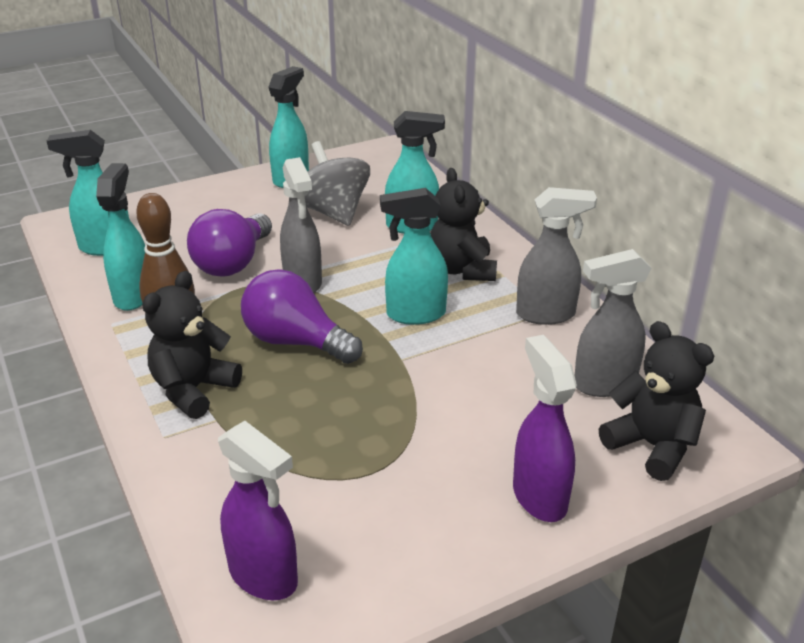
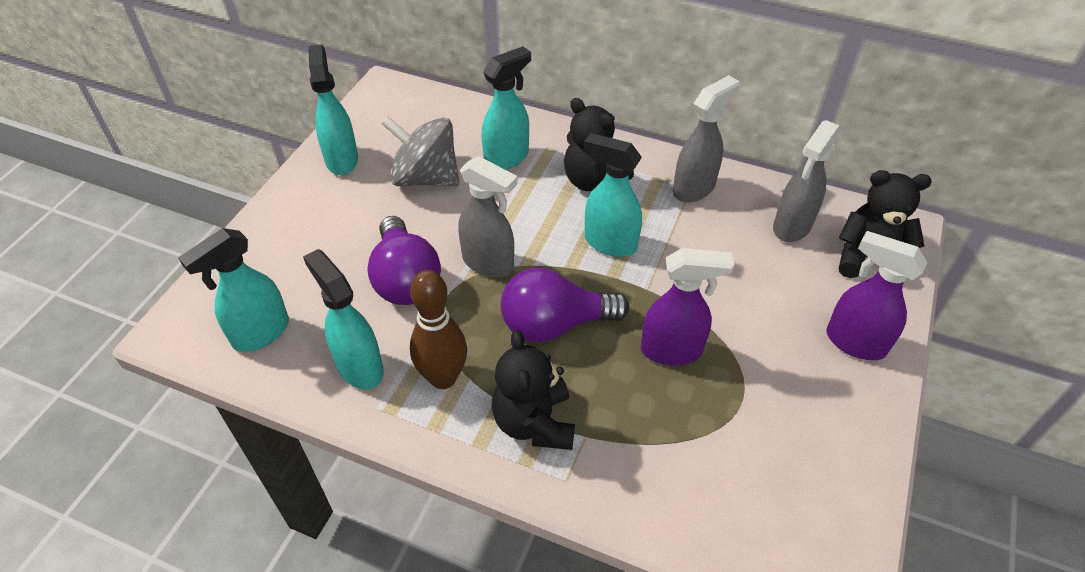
camera: 40 degrees left, 15 degrees up
purple spray bottle [218,421,298,600] -> purple spray bottle moved to [641,248,734,365]
turquoise spray bottle [380,188,448,325] -> turquoise spray bottle turned 75 degrees clockwise [584,133,642,257]

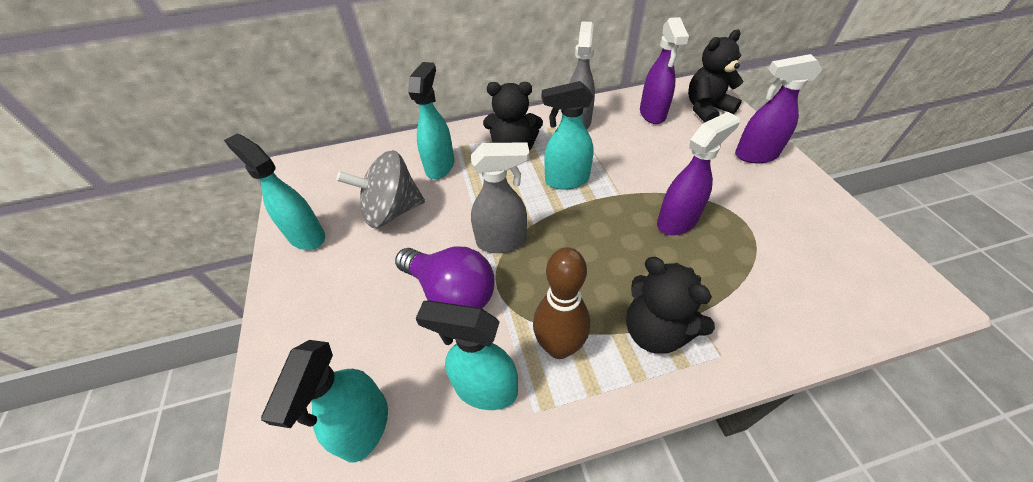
camera: 35 degrees left, 0 degrees up
purple light bulb [501,268,629,342] -> none
grey spray bottle [773,120,840,242] -> purple spray bottle [640,17,689,124]

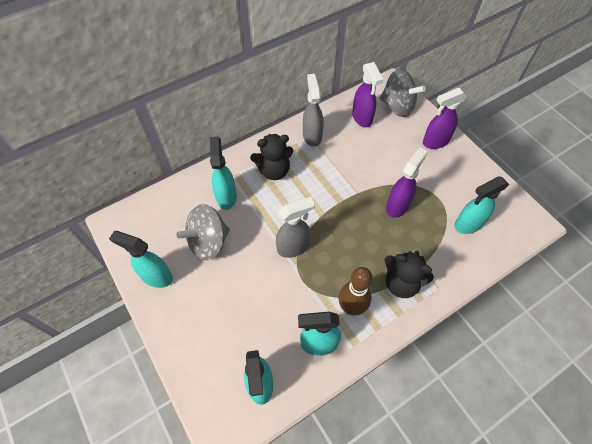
camera: 20 degrees left, 10 degrees up
purple light bulb [395,246,495,308] -> none
turquoise spray bottle [542,81,593,190] -> turquoise spray bottle moved to [455,176,509,234]
black teddy bear [688,30,744,122] -> grey spinning top [380,69,426,117]

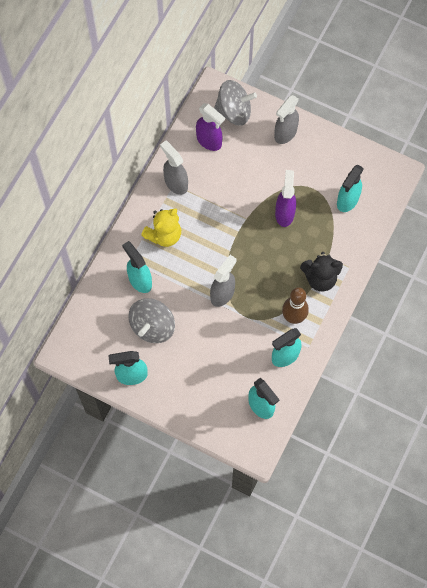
camera: 30 degrees left, 10 degrees up
black teddy bear [250,134,294,180] -> yellow teddy bear [141,208,181,247]
purple spray bottle [423,88,467,149] -> grey spray bottle [274,95,299,144]

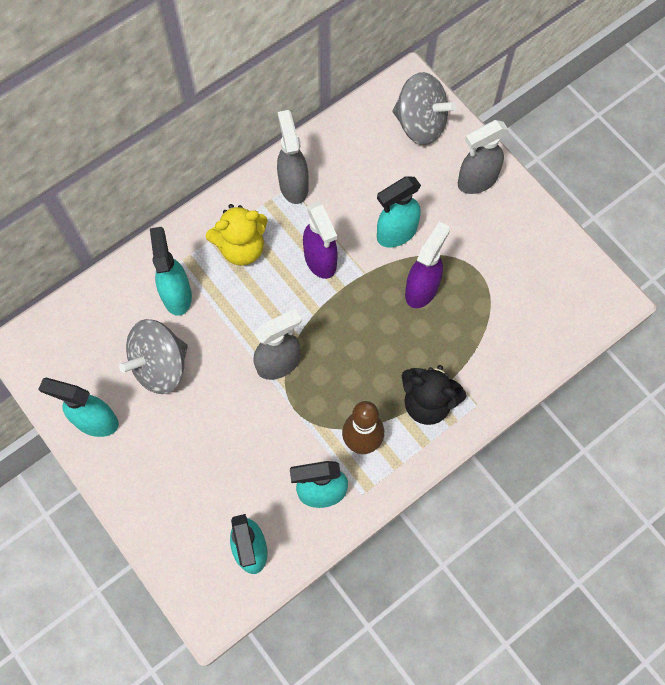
camera: 25 degrees right, 0 degrees up
purple spray bottle [196,103,225,151] -> purple spray bottle moved to [303,201,338,279]
turquoise spray bottle [337,165,364,212] -> turquoise spray bottle moved to [377,176,421,247]

